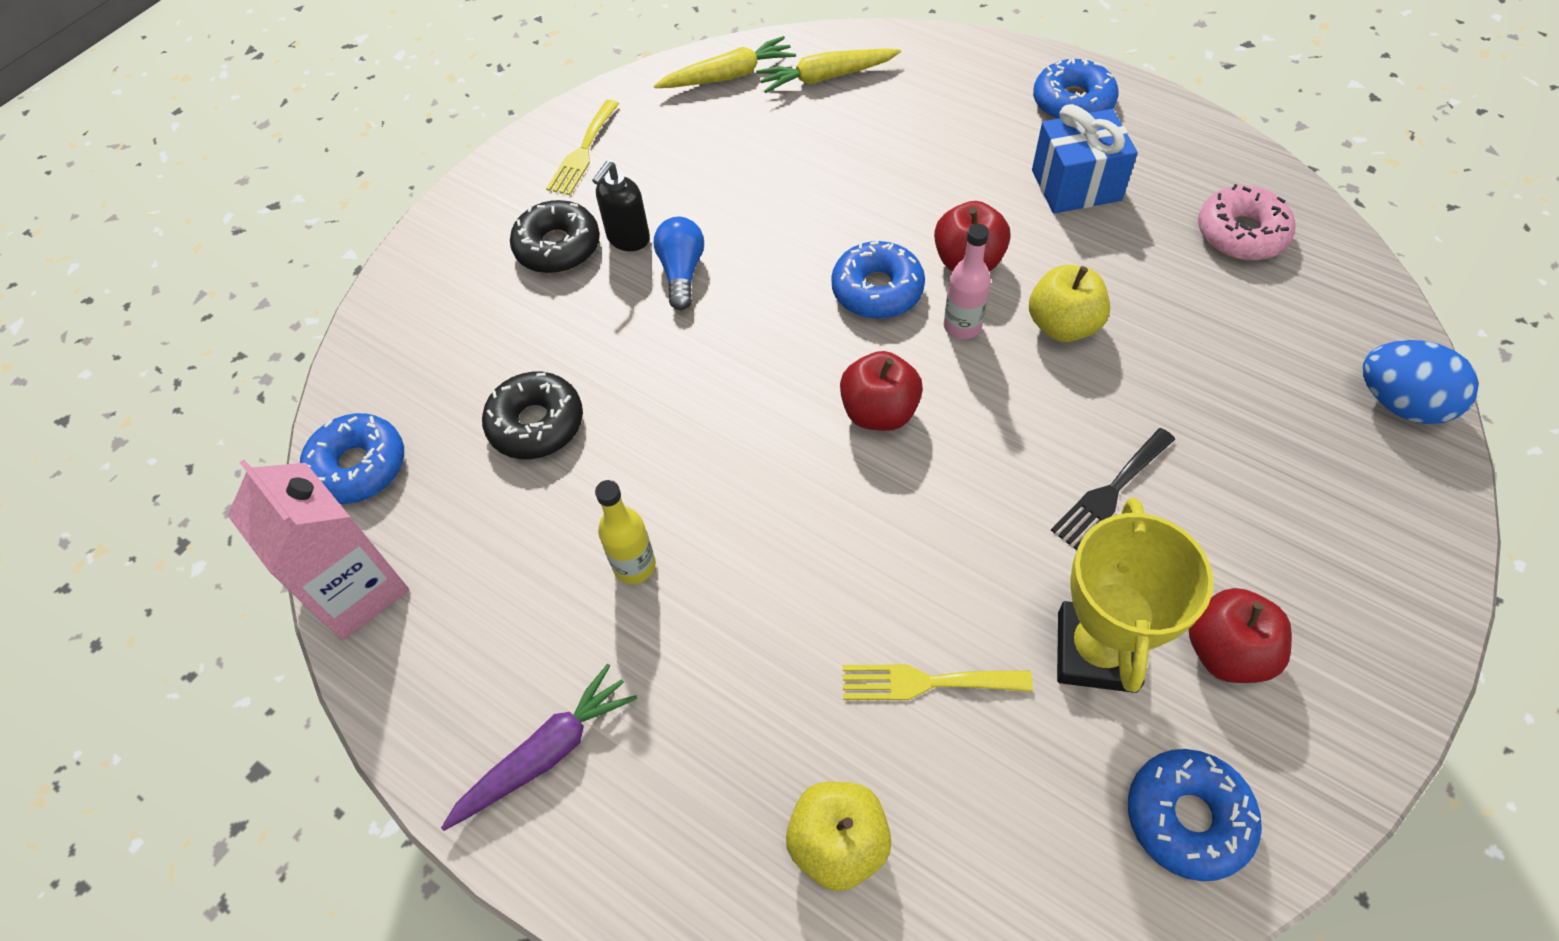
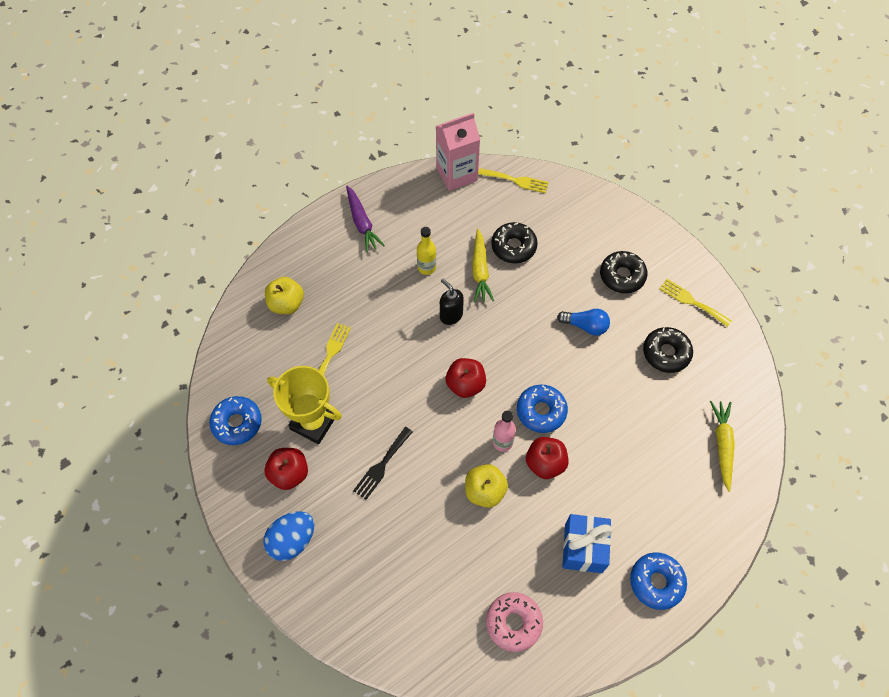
camera: 105 degrees right, 5 degrees up
blue donut [300,413,404,504] -> yellow fork [478,168,549,193]
black soap dispenser [592,161,650,251] -> black soap dispenser moved to [440,279,464,325]
yellow carrot [654,36,796,88] -> yellow carrot moved to [472,229,494,302]
black fork [1051,428,1175,550] -> black fork turned 120 degrees counterclockwise [353,427,413,500]
blue egg [1363,340,1479,424] -> blue egg moved to [263,512,314,561]
none -> black donut [643,327,693,373]

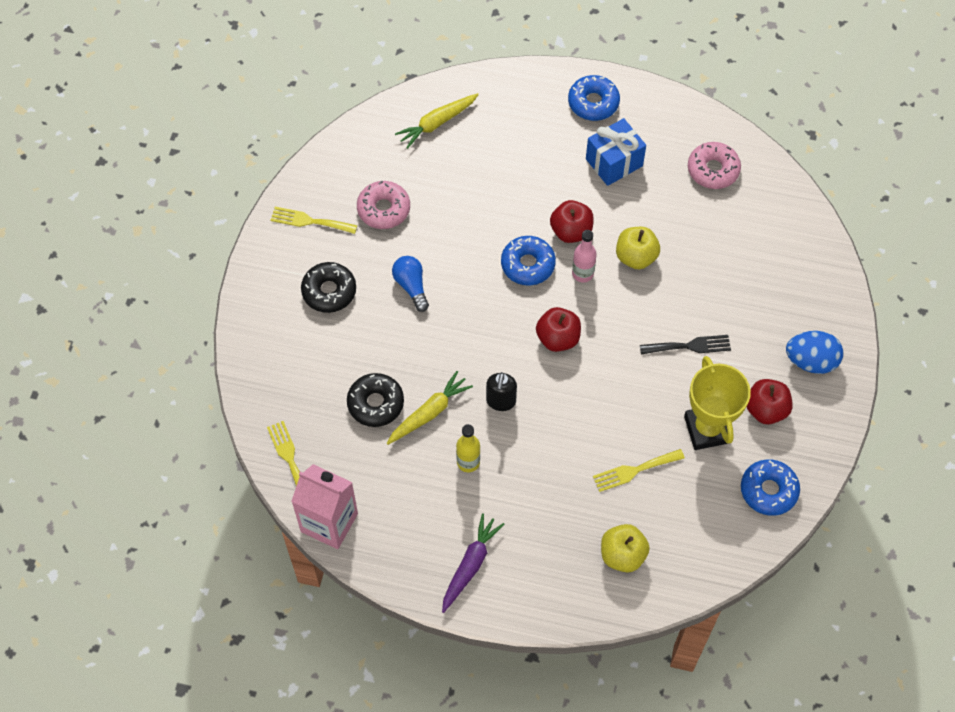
camera: 130 degrees left, 0 degrees up
black donut [643,327,693,373] -> pink donut [357,181,410,229]
yellow fork [659,279,732,327] -> yellow fork turned 105 degrees clockwise [271,207,357,234]

